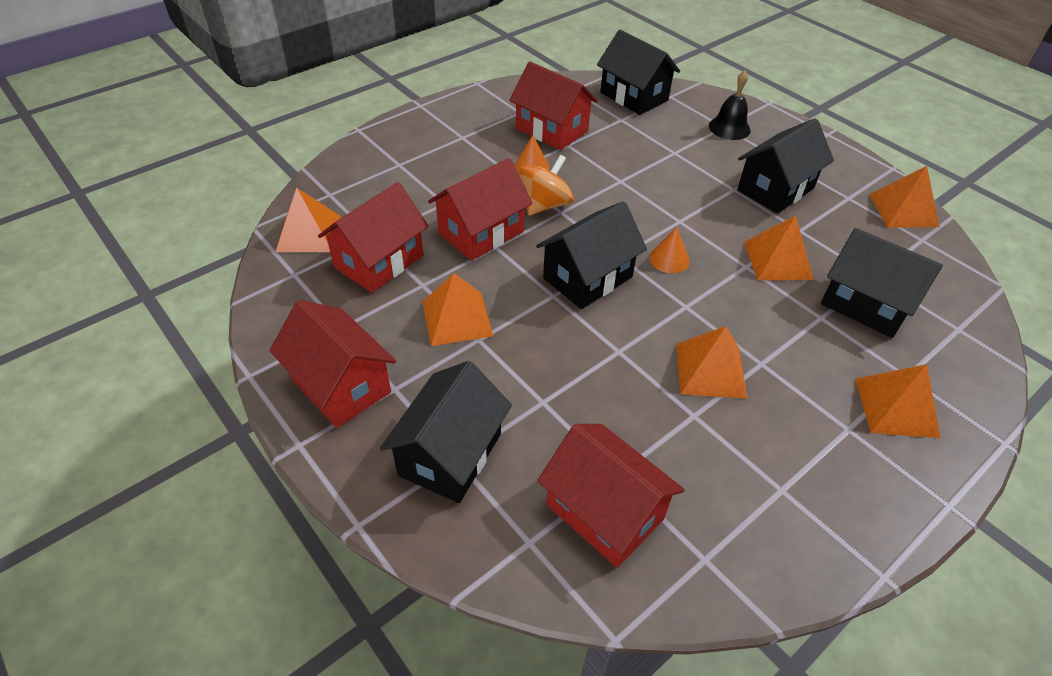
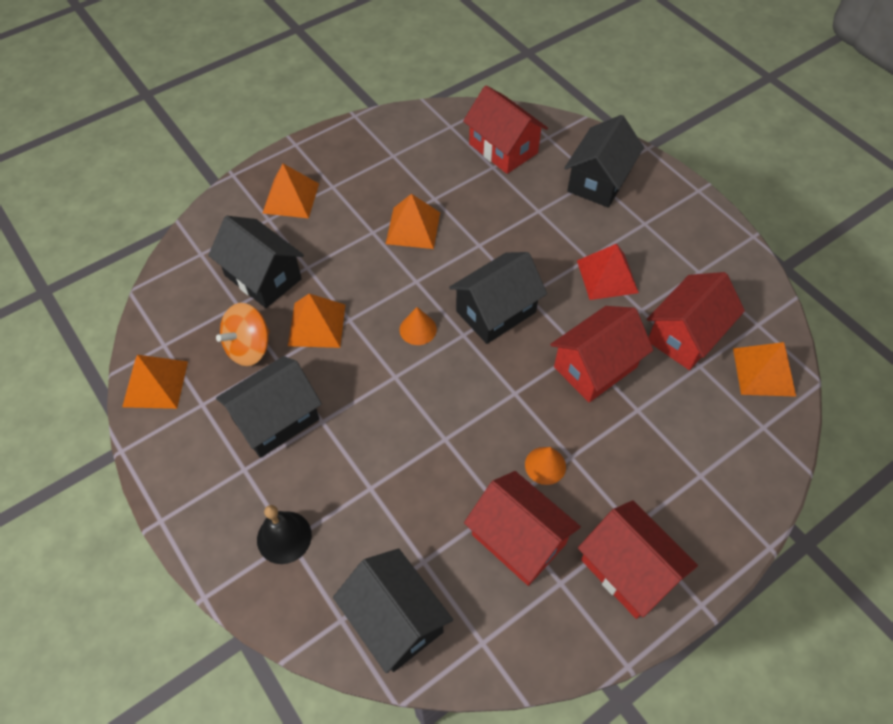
camera: 175 degrees left, 10 degrees up
red house [269,300,396,428] -> red house moved to [578,500,698,619]
orange pyramid [422,273,493,346] -> red pyramid [577,244,639,300]
orange spinning top [519,154,574,216] -> orange spinning top moved to [216,303,270,366]

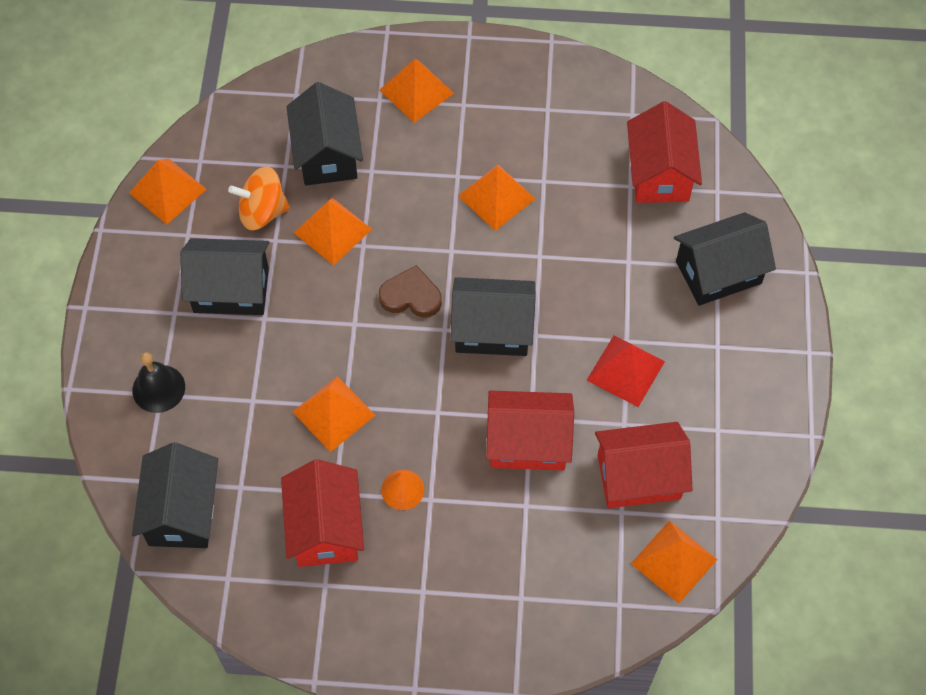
camera: 40 degrees right, 5 degrees up
orange cone [400,307,437,345] -> brown heart [379,265,442,318]
red house [578,500,698,619] -> none
none -> orange pyramid [293,376,376,452]

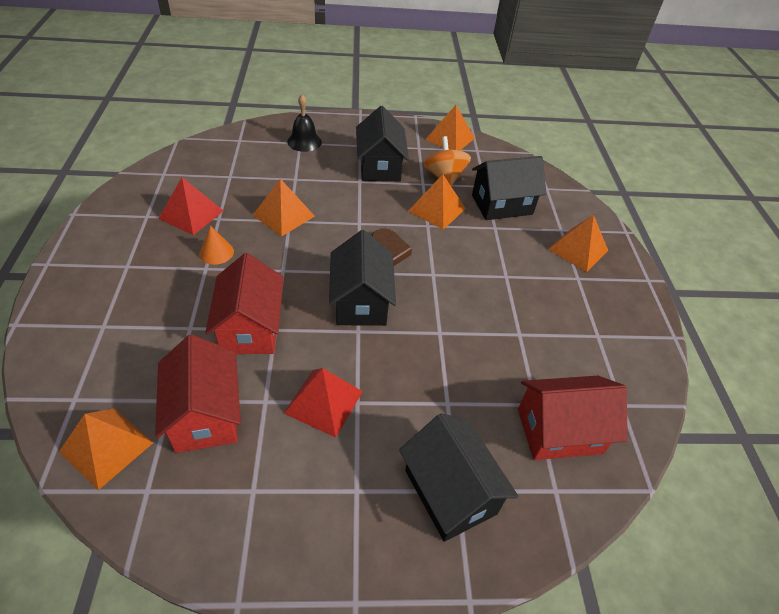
camera: 80 degrees right, 15 degrees down
black house [132,442,218,548] -> none
red house [281,459,364,567] -> red pyramid [159,177,223,235]
orange pyramid [458,165,535,231] -> none

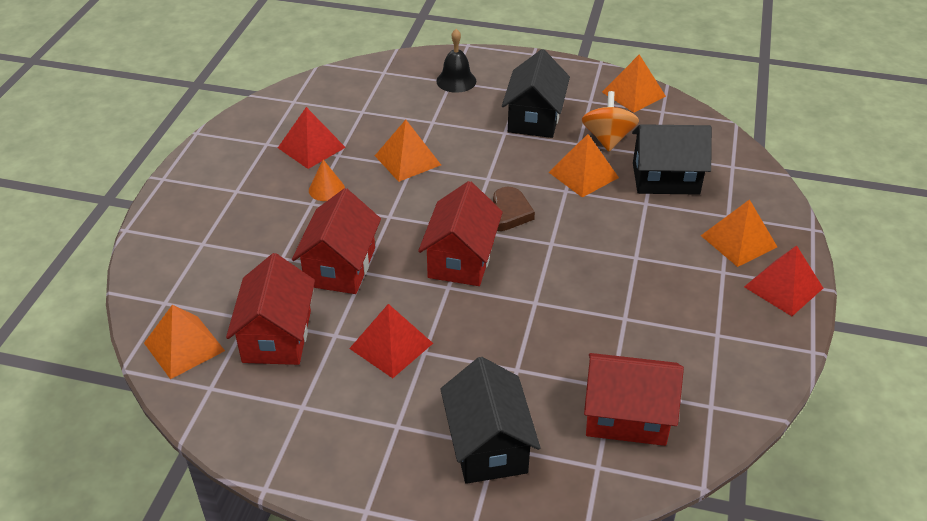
camera: 20 degrees right, 5 degrees down
black house [329,230,396,326] -> red house [418,181,503,286]
none -> red pyramid [744,245,823,316]

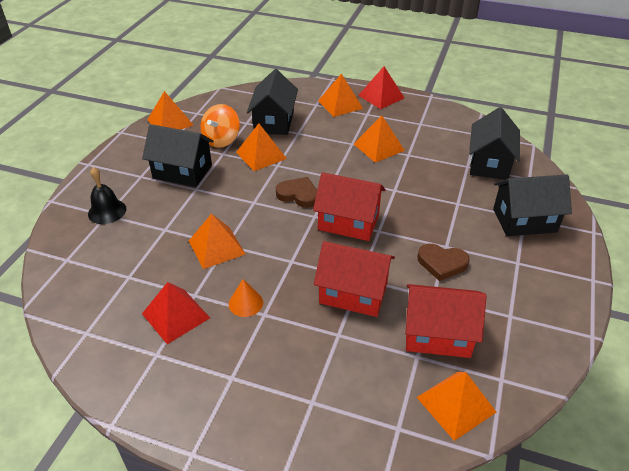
camera: 85 degrees left, 0 degrees up
red pyramid [349,304,433,378] -> brown heart [417,244,470,281]
orange spinning top [582,91,639,152] -> orange spinning top turned 75 degrees counterclockwise [201,104,240,148]
red house [584,353,684,446] -> black house [469,107,520,180]
none -> orange pyramid [354,115,405,163]

